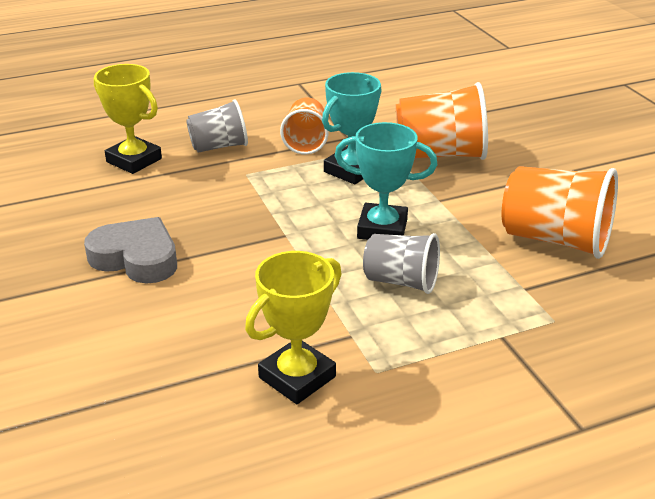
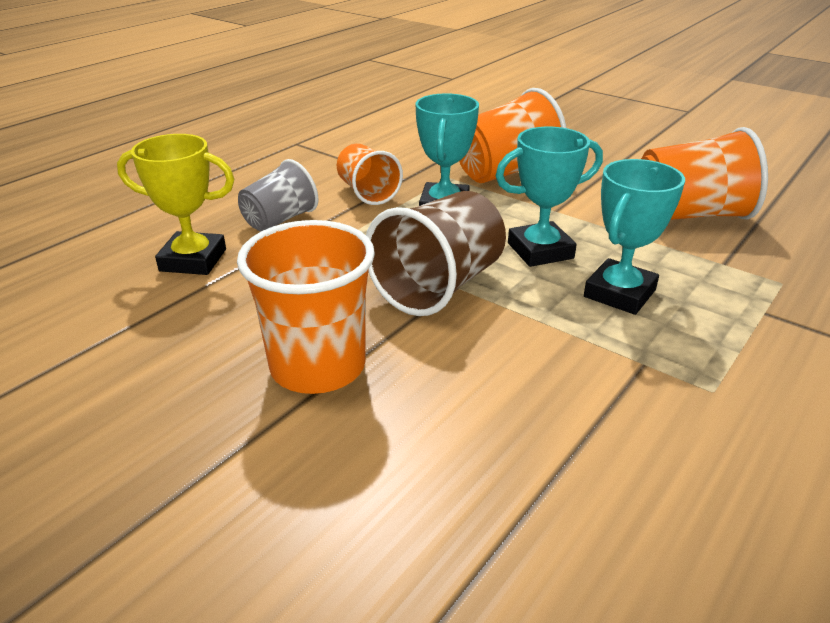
camera: 30 degrees left, 0 degrees up
grey heart [84,217,177,284] -> orange cup [237,220,375,394]
yellow trophy [245,251,342,404] -> none
grey cup [363,233,440,294] -> turquoise trophy [584,159,685,315]
none -> brown cup [366,191,506,316]

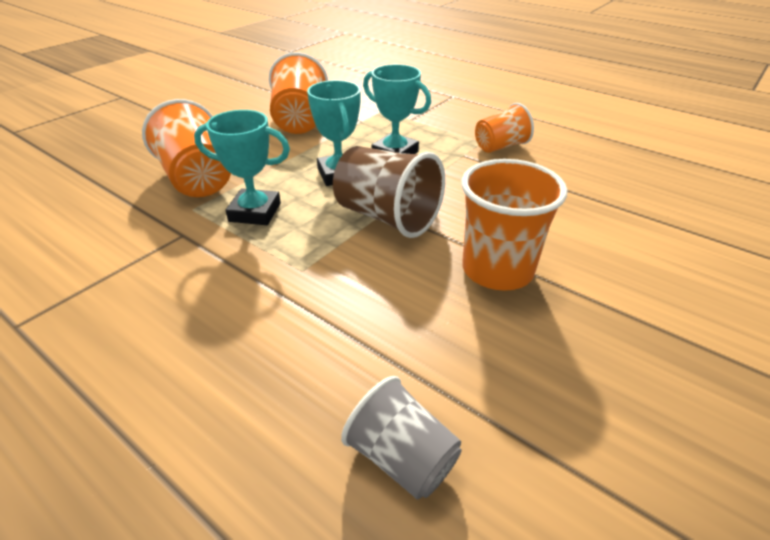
camera: 90 degrees left, 5 degrees up
yellow trophy [117,134,235,275] -> none
grey cup [238,159,318,231] -> grey cup moved to [341,376,462,500]
orange cup [337,144,403,205] -> orange cup moved to [475,103,534,153]

